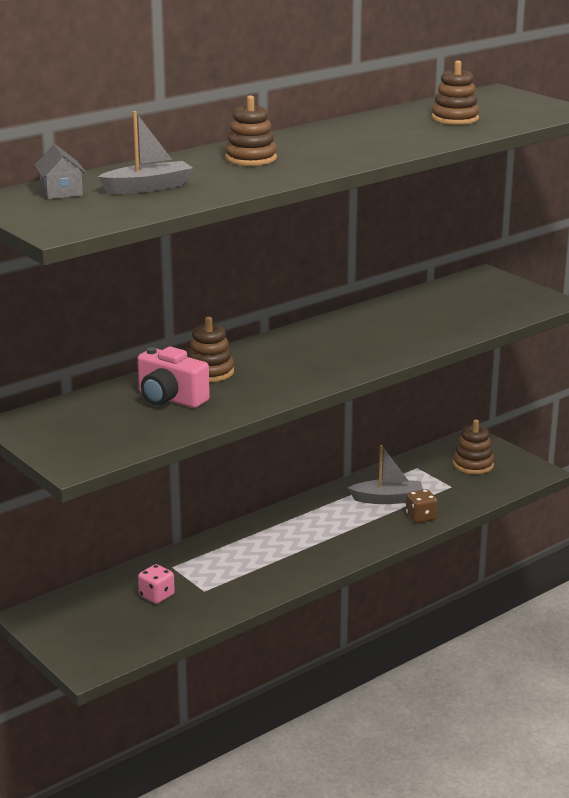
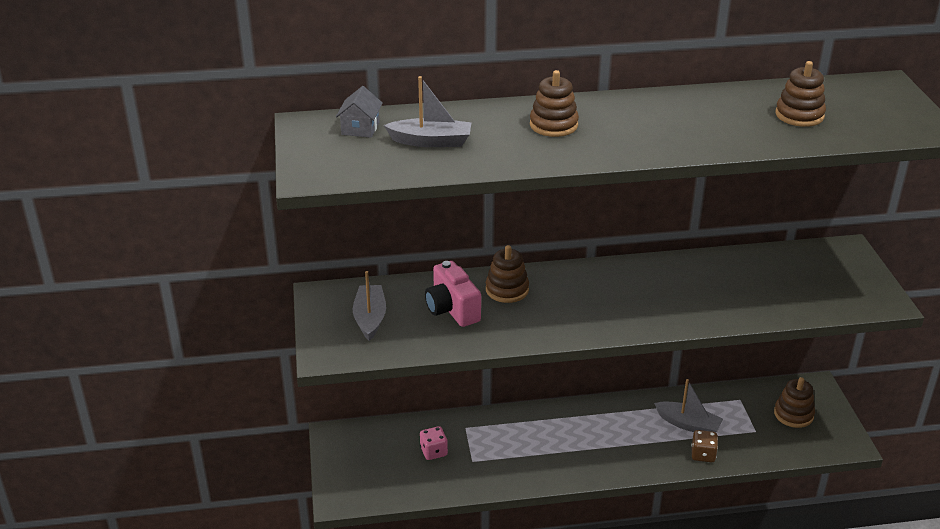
camera: 30 degrees right, 10 degrees up
none -> grey boat [352,271,386,341]

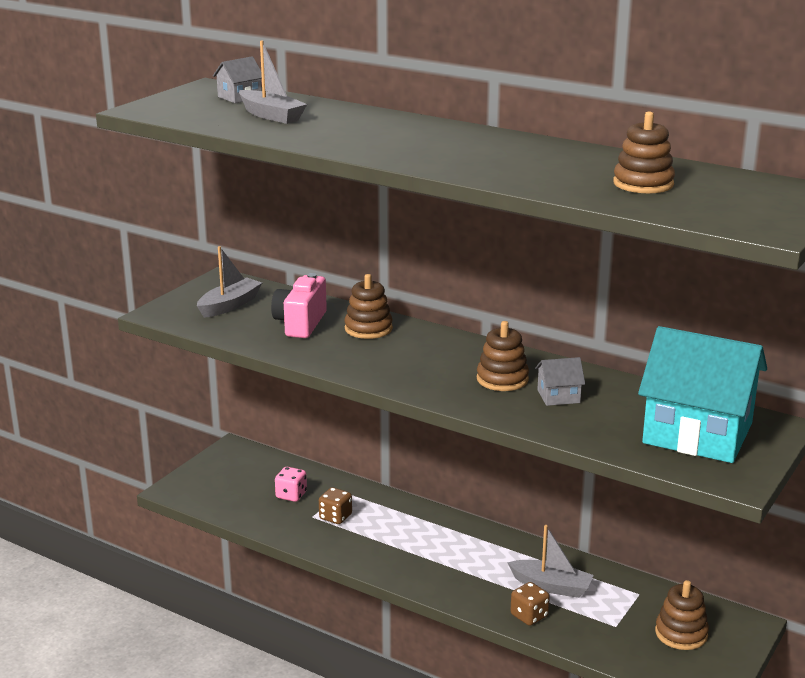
camera: 40 degrees right, 10 degrees down
brown stacking toy [530,70,579,137] -> brown stacking toy moved to [477,321,529,391]
grey boat [654,379,723,432] -> grey boat turned 45 degrees counterclockwise [507,525,594,598]
none -> brown dice [319,487,352,524]
none -> grey house [535,357,585,406]
none -> turquoise house [638,326,767,463]

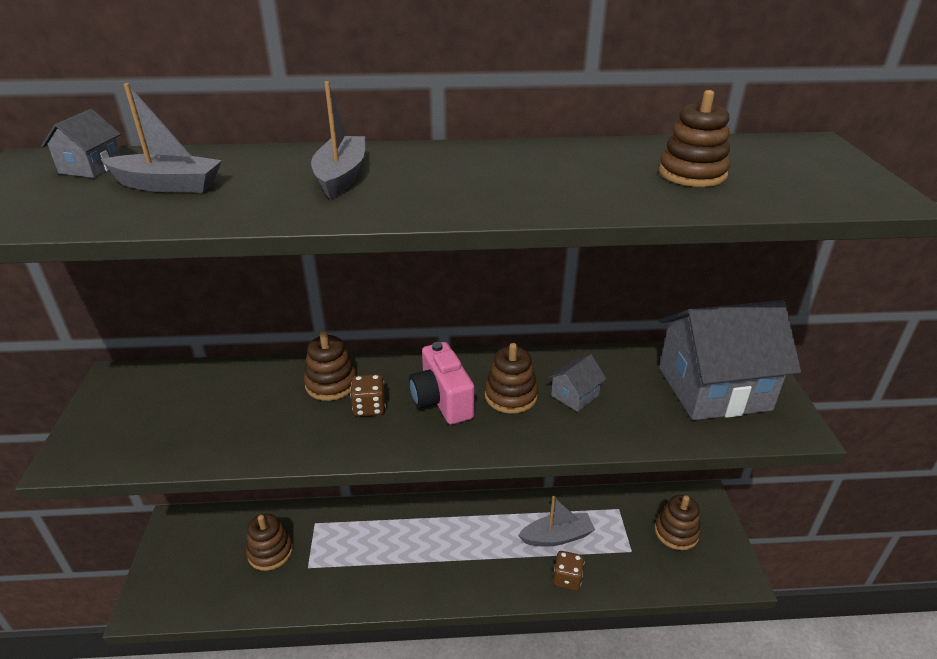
camera: 35 degrees left, 10 degrees up
grey boat [197,246,262,318] -> grey boat moved to [311,81,365,199]
pink camera [271,273,327,338] -> pink camera moved to [409,342,475,425]
pink dice [275,467,307,502] -> brown stacking toy [246,514,293,571]
brown dice [319,487,352,524] -> brown dice moved to [350,374,386,416]
turquoise house [638,326,767,463] -> grey house [659,300,801,420]

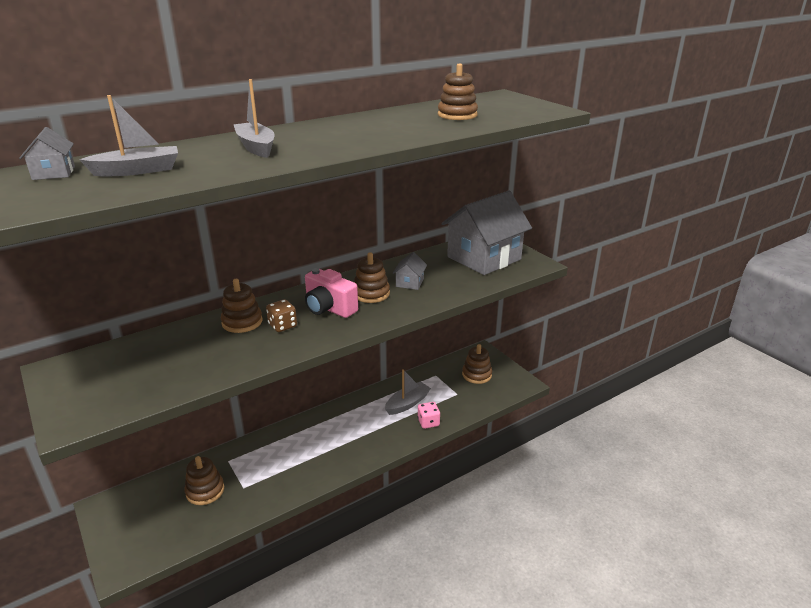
camera: 30 degrees left, 5 degrees down
brown dice [553,551,585,591] -> pink dice [417,402,440,429]

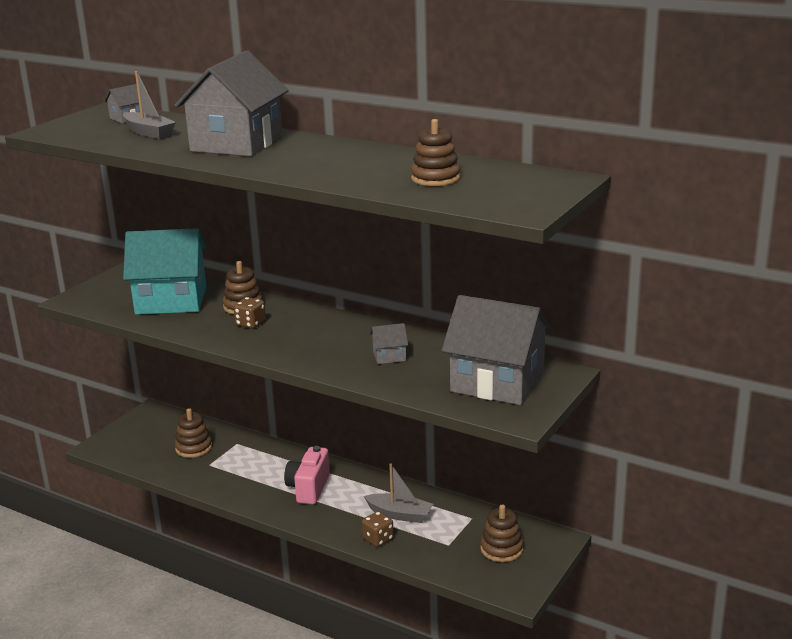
camera: 65 degrees right, 5 degrees down
grey boat [233,79,275,158] -> grey house [174,51,289,156]
pink camera [305,268,358,318] -> pink camera moved to [284,446,330,505]
brown stacking toy [354,252,390,303] -> none
pink dice [417,402,440,429] -> brown dice [362,511,394,547]
none -> turquoise house [123,228,207,315]

